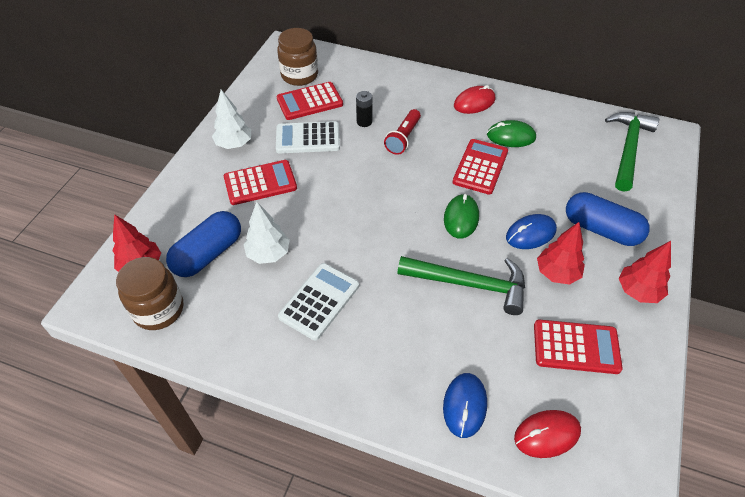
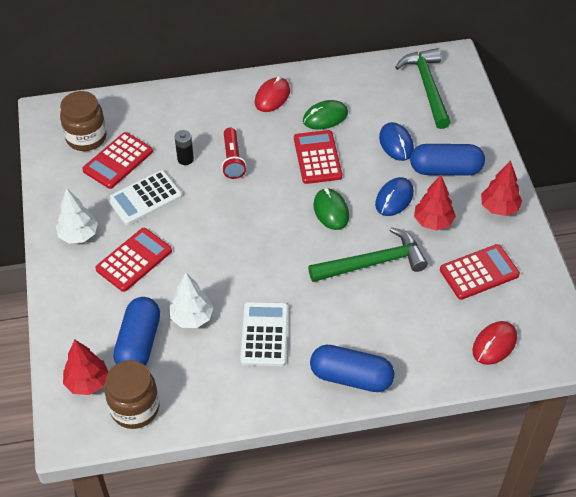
camera: 30 degrees left, 0 degrees up
blue mouse [443,373,487,438] -> blue mouse moved to [379,122,414,161]
none -> blue capsule [310,345,394,392]

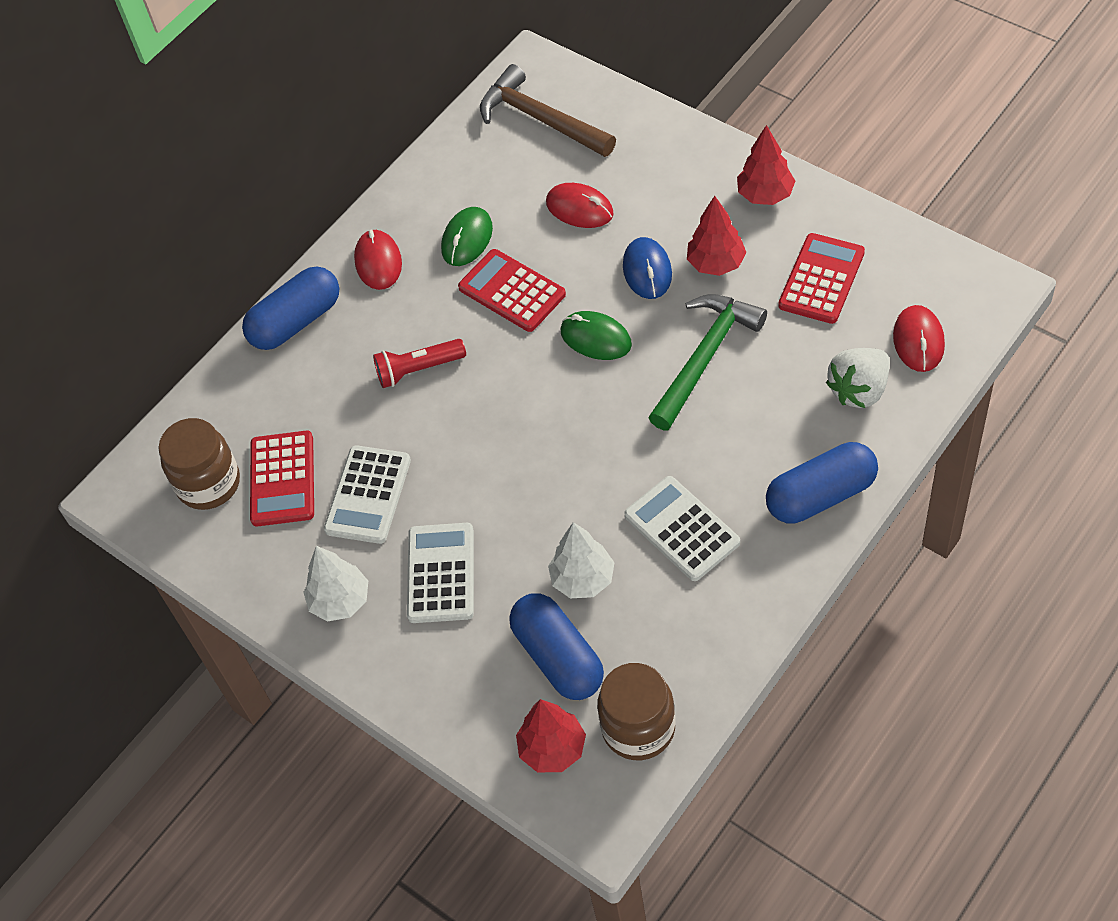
camera: 35 degrees left, 5 degrees up
red calculator [95,228,172,292] -> white calculator [407,523,474,623]
black battery [174,130,194,165] -> none
red flashlight [222,128,246,179] -> red flashlight turned 120 degrees clockwise [373,339,466,388]
blue mouse [379,122,414,161] -> red mouse [546,183,614,228]
green hammer [395,48,451,129] -> brown hammer [480,64,616,157]
blue capsule [410,144,485,175] -> blue capsule moved to [242,267,339,350]
none -> white strawberry [826,348,890,408]

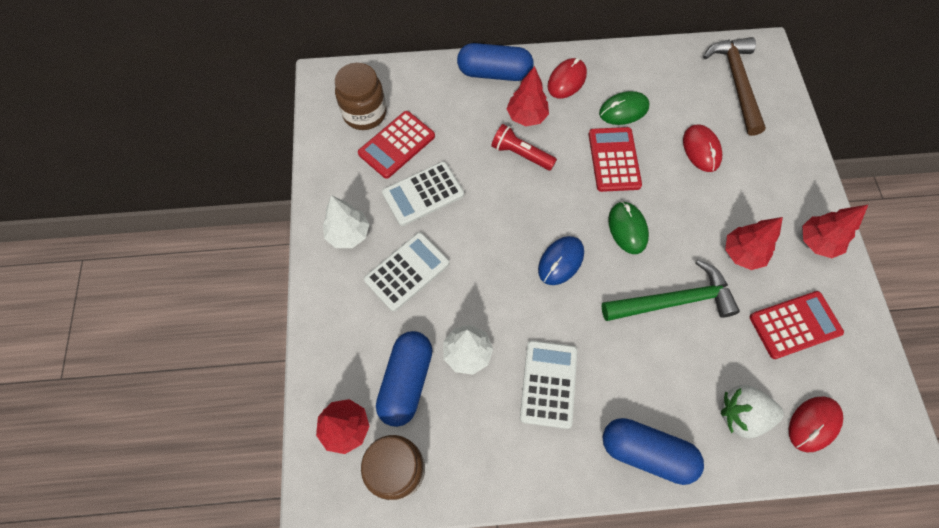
camera: 40 degrees right, 10 degrees up
blue mouse [623,237,672,299] -> blue mouse moved to [538,236,584,285]
none -> red tree [507,66,549,126]

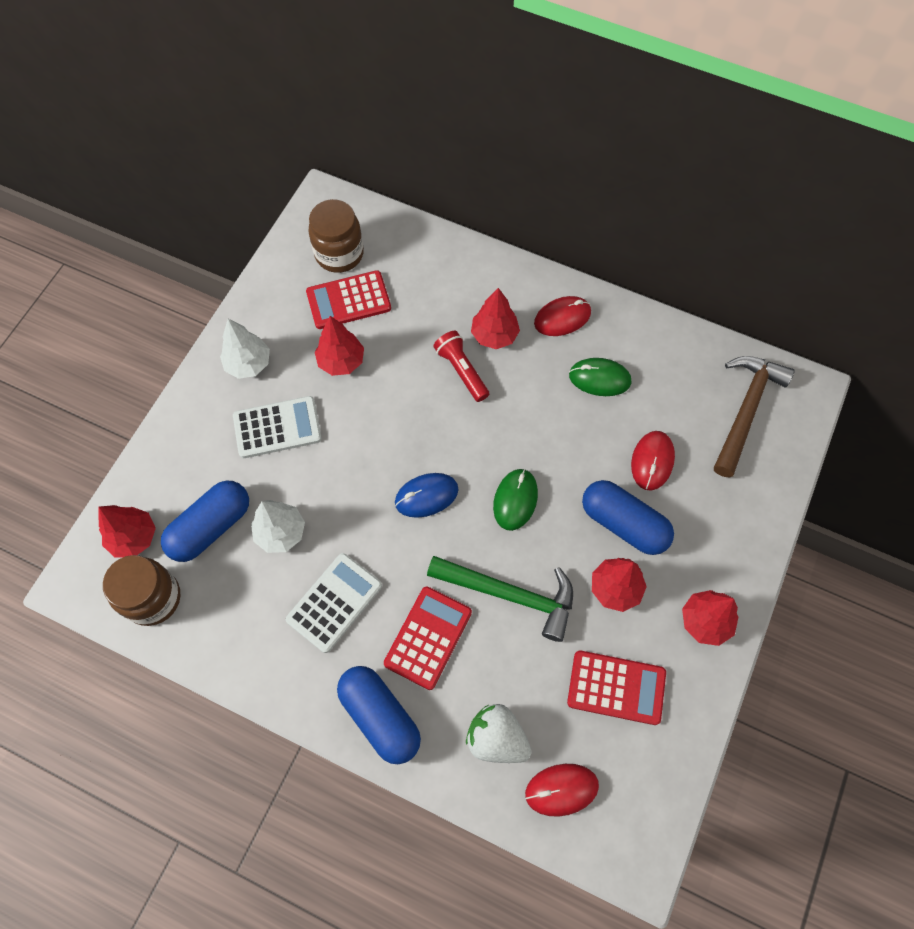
camera: 30 degrees right, 0 degrees up
white calculator [382,161,464,226] -> red tree [315,316,364,376]
blue capsule [457,43,534,81] -> blue capsule moved to [582,480,674,555]
red calculator [589,127,642,192] -> red calculator moved to [384,587,472,690]

